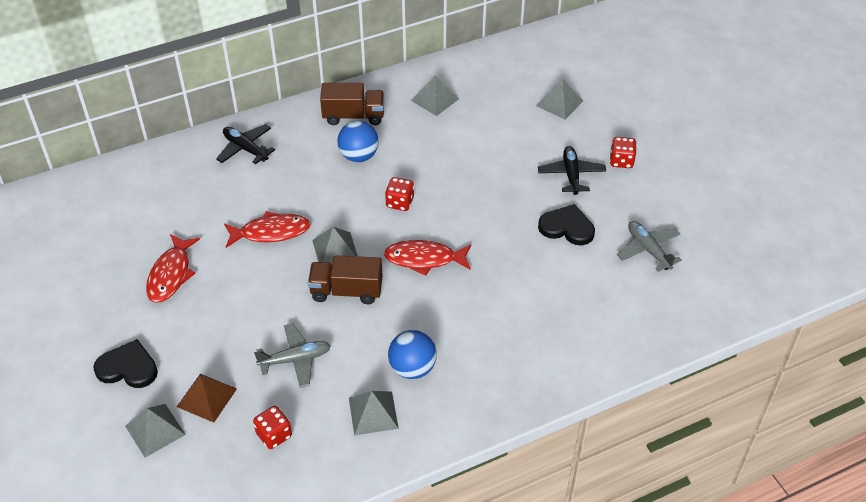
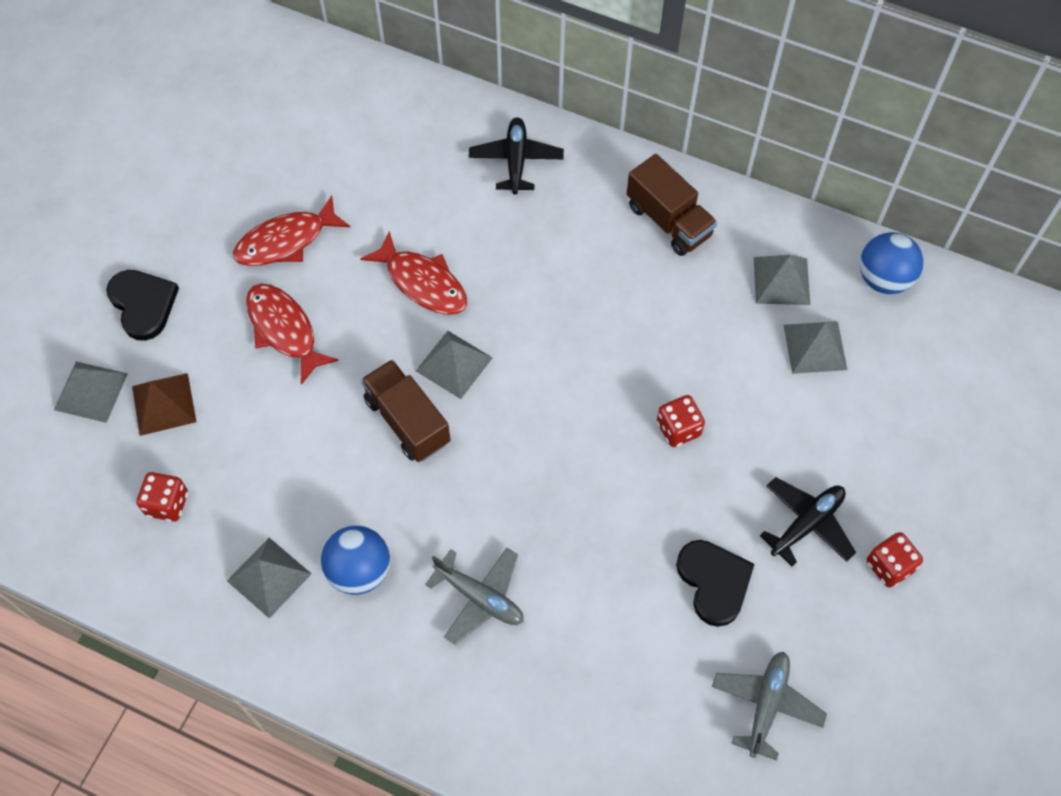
camera: 50 degrees right, 15 degrees up
grey plane [254,323,331,388] -> grey plane moved to [425,548,523,645]
blue ball [337,121,379,162] -> blue ball moved to [860,232,923,294]
red fish [384,240,471,276] -> red fish moved to [246,284,339,385]
red dice [385,177,414,211] -> red dice moved to [657,395,705,447]
grey pyramid [536,79,584,120] -> grey pyramid moved to [784,321,847,374]

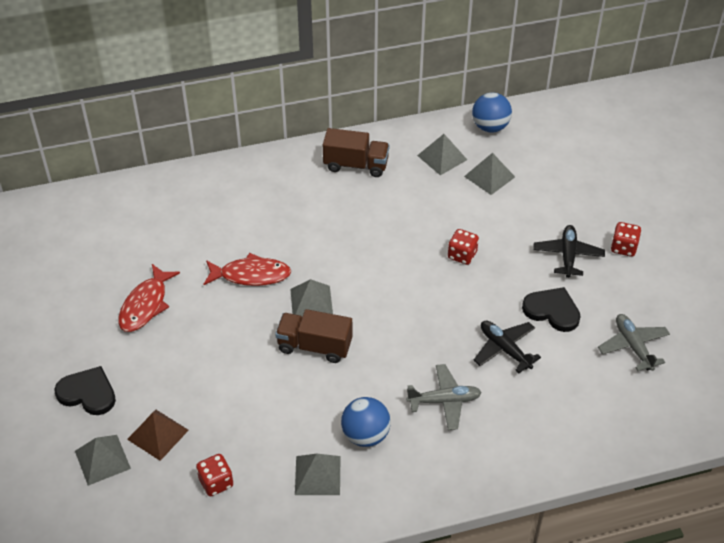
camera: 40 degrees left, 15 degrees down
red fish [246,284,339,385] -> none
black plane [469,117,564,194] -> black plane moved to [474,321,541,373]

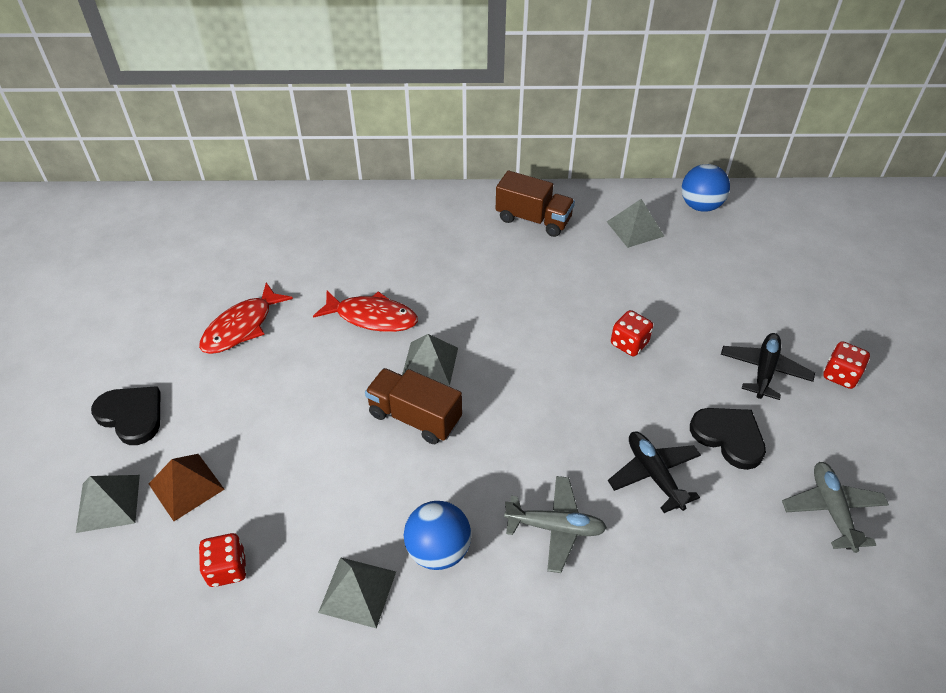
camera: 15 degrees right, 0 degrees up
grey pyramid [464,153,515,195] -> none

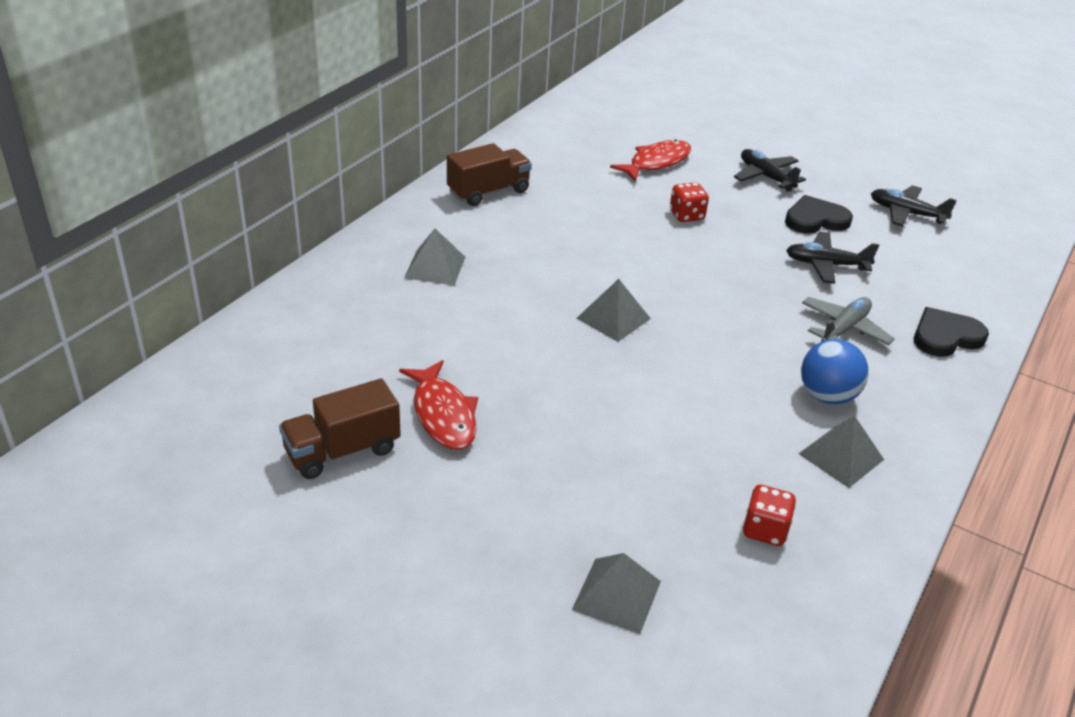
camera: 60 degrees left, 10 degrees down
black heart [91,386,160,445] -> black heart moved to [914,307,989,357]
brown pyramid [149,454,225,521] -> none
red fish [313,291,418,332] -> red fish moved to [610,139,691,182]
brown truck [365,368,462,444] -> brown truck moved to [279,378,401,479]
grey pyramid [607,199,664,248] -> grey pyramid moved to [404,229,465,285]
blue ball [682,164,730,212] -> none
grey plane [782,462,889,553] -> black plane [871,185,957,226]
red dice [823,341,870,389] -> none

